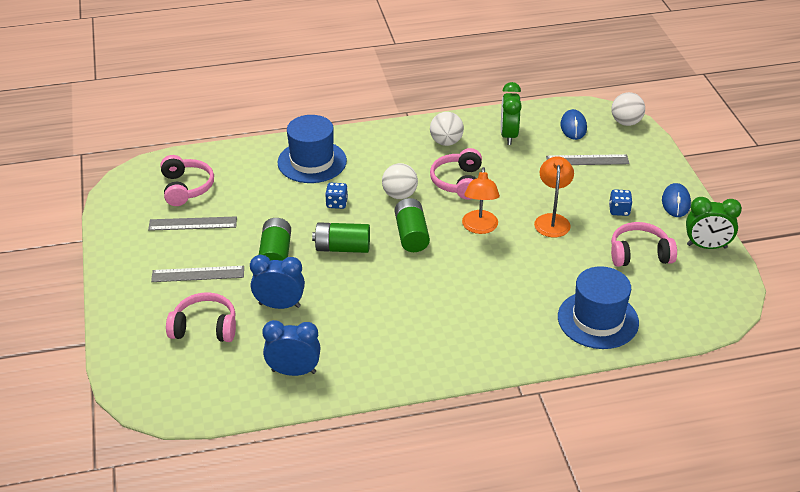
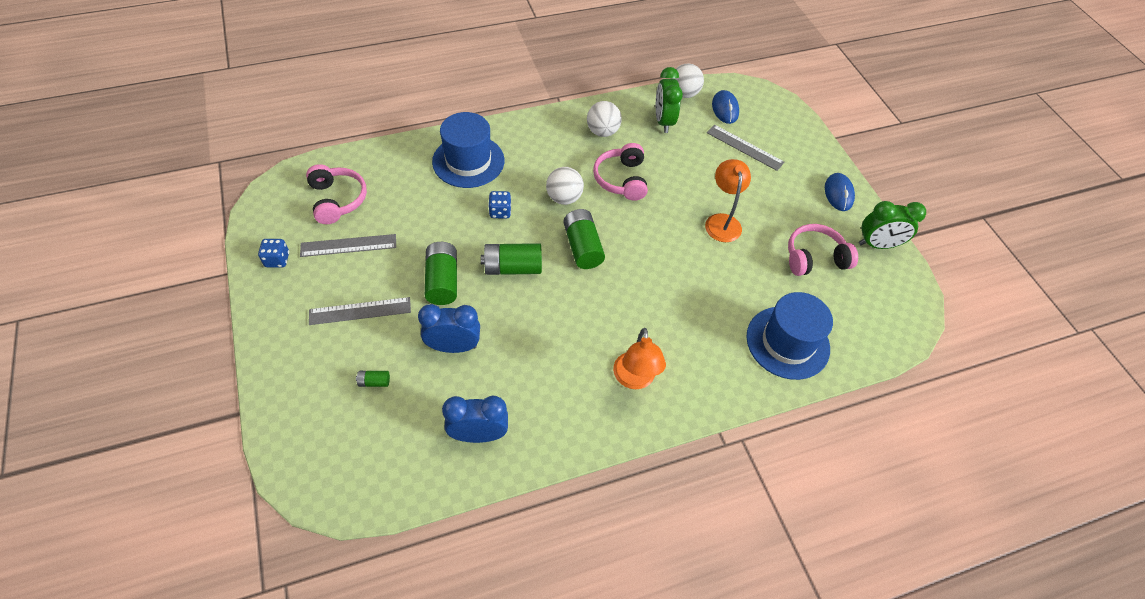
camera: 10 degrees left, 15 degrees up
pink headphones [166,292,236,342] -> green battery [356,371,390,387]
orange lamp [462,167,500,234] -> orange lamp moved to [613,328,666,389]
grey ruler [546,154,630,165] -> grey ruler turned 45 degrees clockwise [707,125,784,171]
blue dice [609,189,633,216] -> blue dice moved to [258,239,289,267]
white ball [611,92,645,126] -> white ball moved to [671,63,704,98]

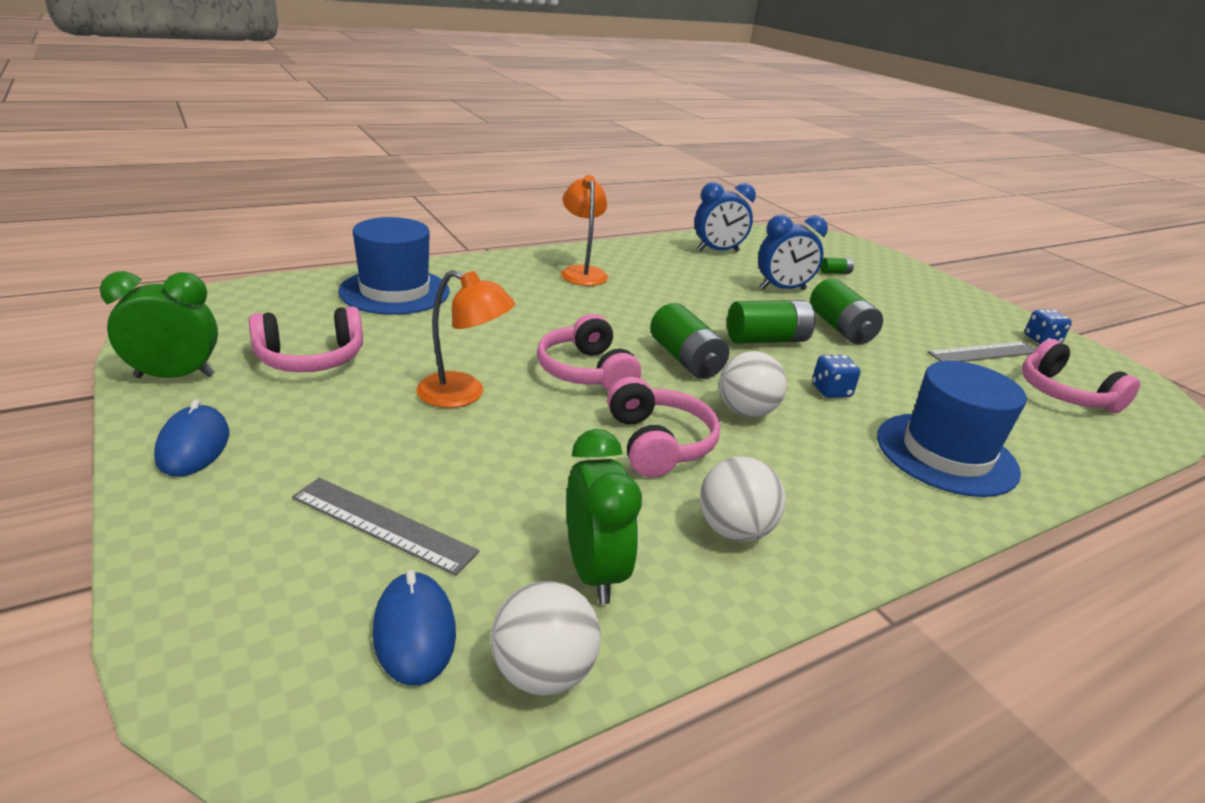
camera: 170 degrees right, 25 degrees down
grey ruler [309,297,411,325] -> none
orange lamp [705,159,751,242] -> orange lamp turned 60 degrees counterclockwise [416,270,515,408]
none -> pink headphones [537,314,641,391]

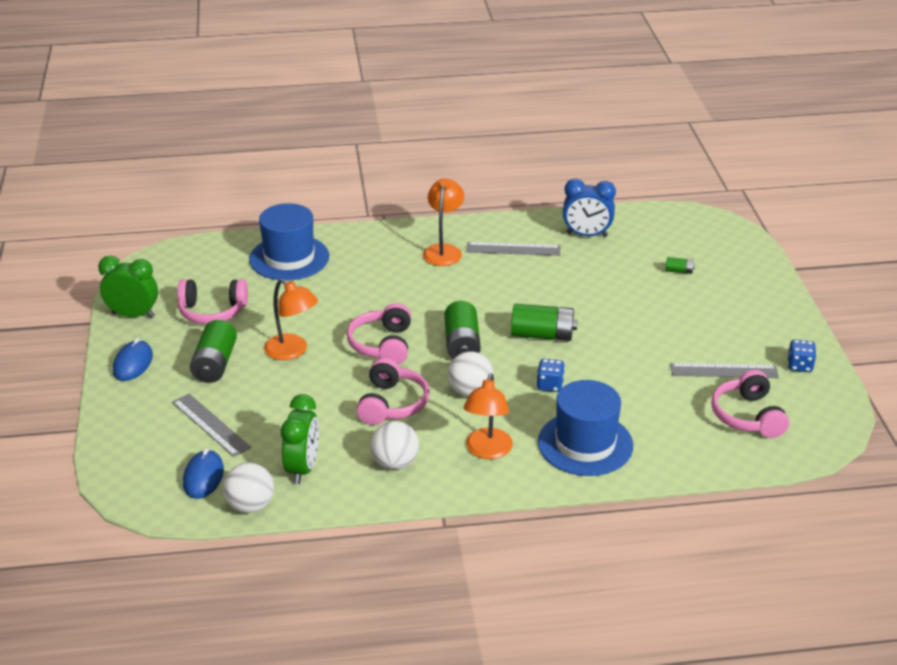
camera: 25 degrees right, 5 degrees up
blue clock [758,215,828,290] -> none
green battery [810,278,883,344] -> green battery moved to [190,320,237,383]
none -> orange lamp [464,373,513,459]
none -> grey ruler [466,242,560,256]

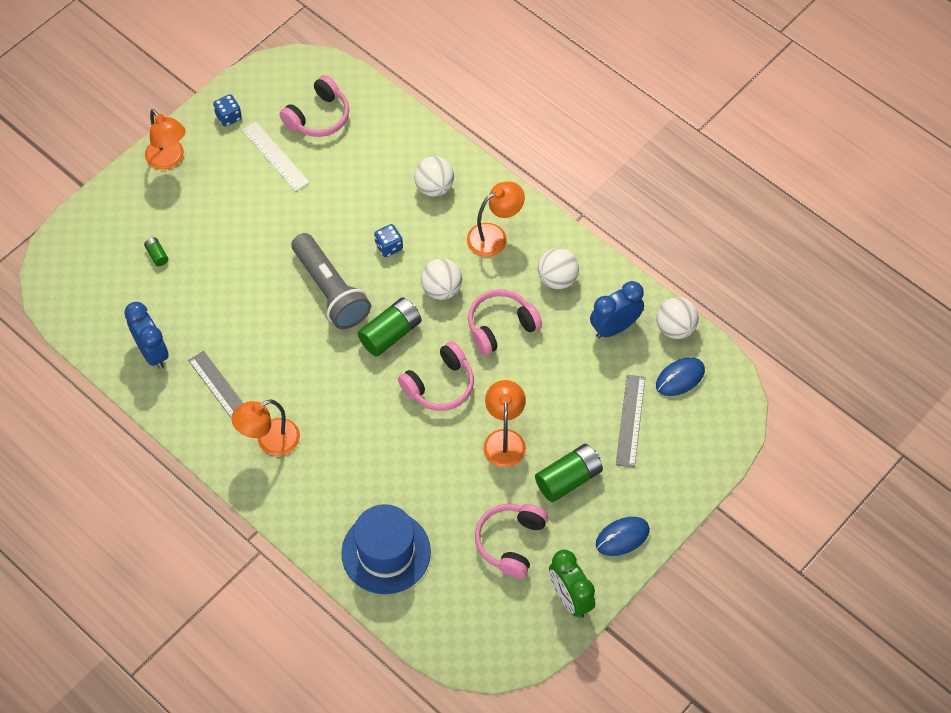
camera: 130 degrees left, 25 degrees up
pink headphones [177,279,248,324] -> pink headphones turned 120 degrees counterclockwise [475,504,548,579]
green clock [281,394,319,484] -> blue clock [590,281,644,338]
green battery [511,304,578,341] -> grey flashlight [292,233,371,329]
blue hat [538,380,633,476] -> white ball [414,156,454,197]
grey ruler [671,363,779,378] -> white ruler [242,121,310,191]
none -> orange lamp [145,109,186,170]

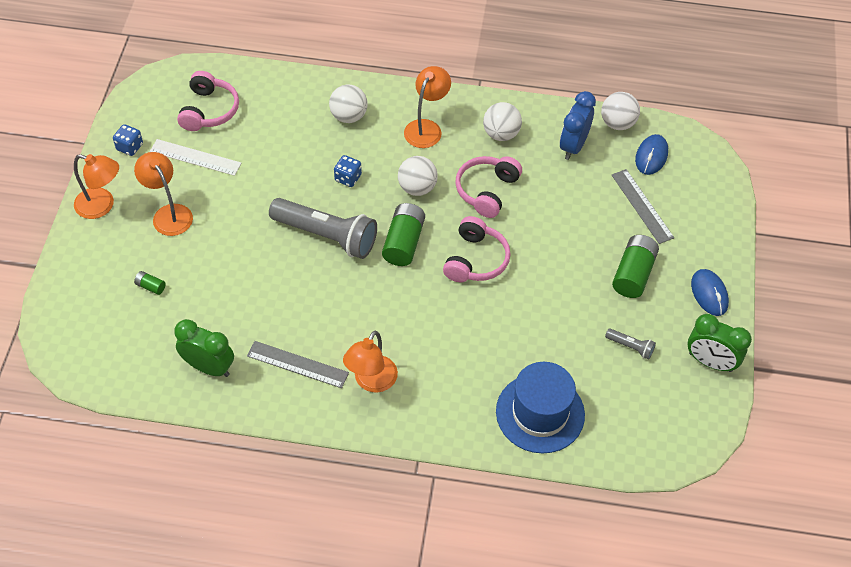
camera: 35 degrees left, 5 degrees down
blue clock [124,302,169,369] -> green clock [174,319,234,377]
pink headphones [475,504,548,579] -> grey flashlight [605,328,656,360]
orange lamp [483,380,526,468] -> orange lamp moved to [134,152,193,236]
blue mouse [596,517,650,556] -> blue mouse turned 45 degrees counterclockwise [691,269,729,316]

